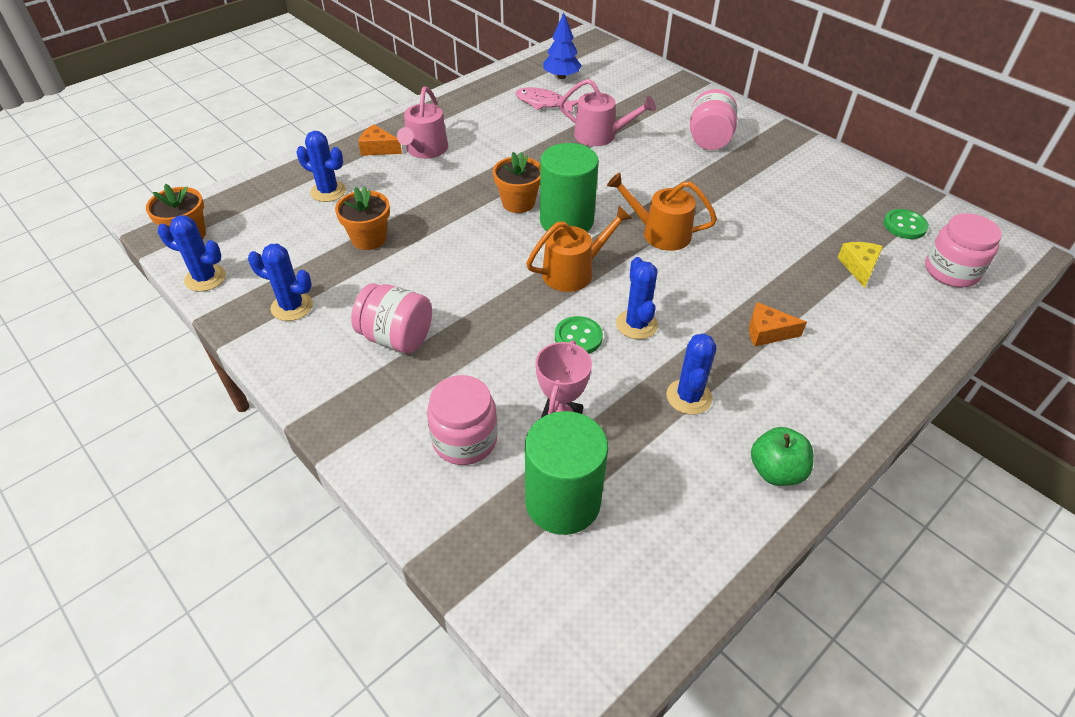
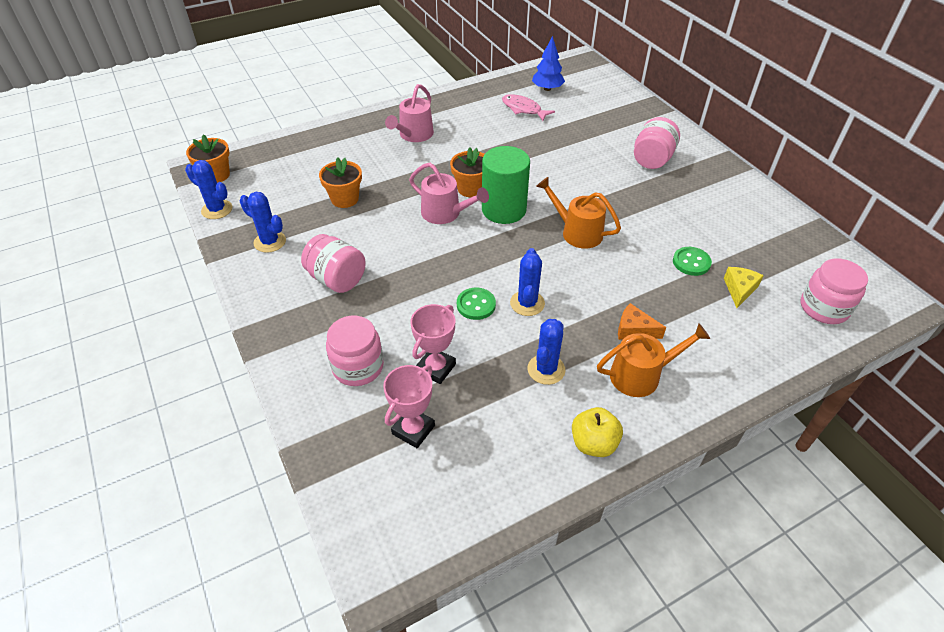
camera: 15 degrees right, 0 degrees up
blue cactus [297,131,346,202] -> none
orange cheese [358,124,402,156] -> none
green cylinder [525,411,608,535] -> pink trophy [383,365,435,448]
orange watering can [526,205,633,292] -> orange watering can moved to [597,324,710,397]
pink watering can [559,79,656,146] -> pink watering can moved to [409,163,489,224]
green apple [751,427,814,486] -> yellow apple [572,407,623,457]
green button [883,209,929,239] -> green button moved to [673,247,712,276]

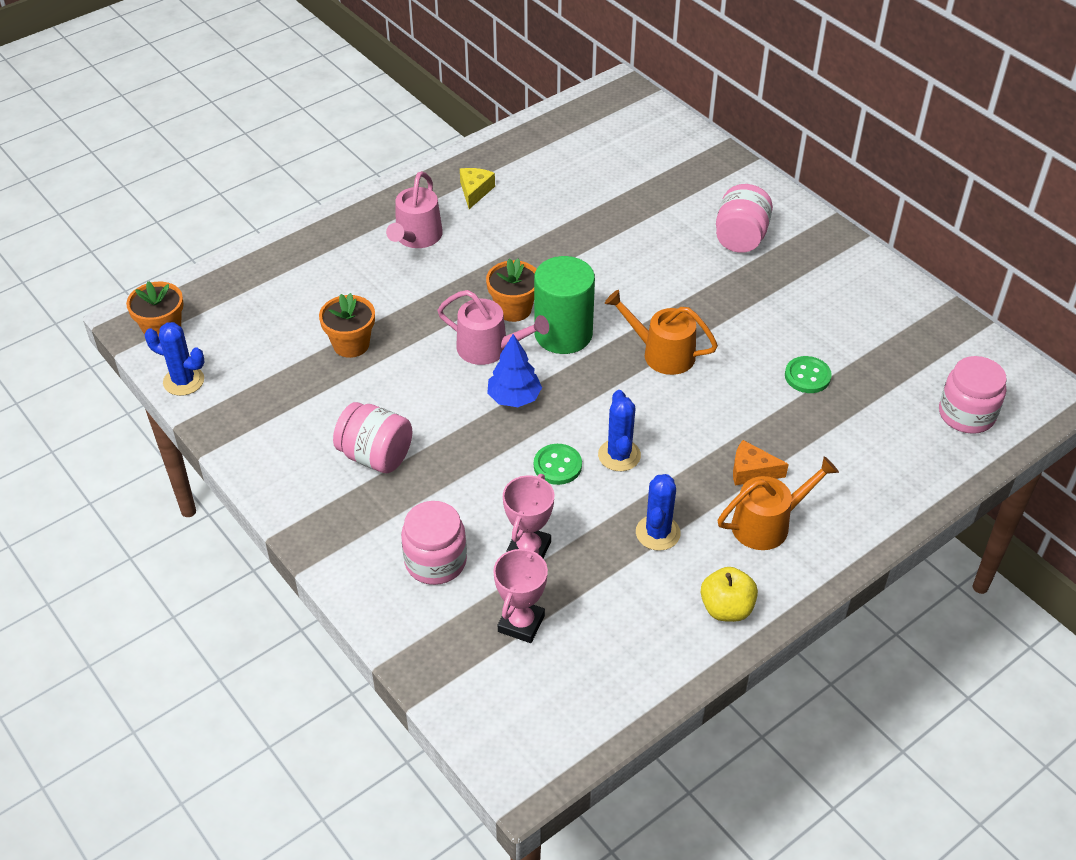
camera: 10 degrees left, 0 degrees up
blue cactus [240,192,286,253] -> none
pink fish [502,94,555,121] -> none
blue tree [532,36,565,91] -> blue tree moved to [487,334,542,407]
yellow cheese [724,267,764,308] -> yellow cheese moved to [460,168,495,209]

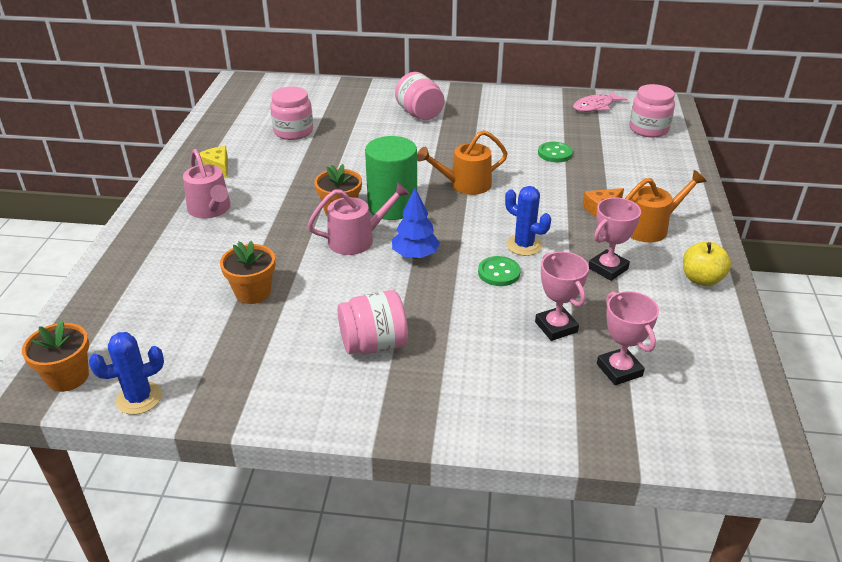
camera: 45 degrees left, 10 degrees down
pink jar [401,501,467,585] -> pink jar moved to [270,86,313,140]
blue cactus [636,474,681,551] -> pink trophy [589,198,641,281]
orange watering can [718,456,839,550] -> orange watering can turned 45 degrees clockwise [625,170,707,243]
none -> pink fish [573,91,628,112]

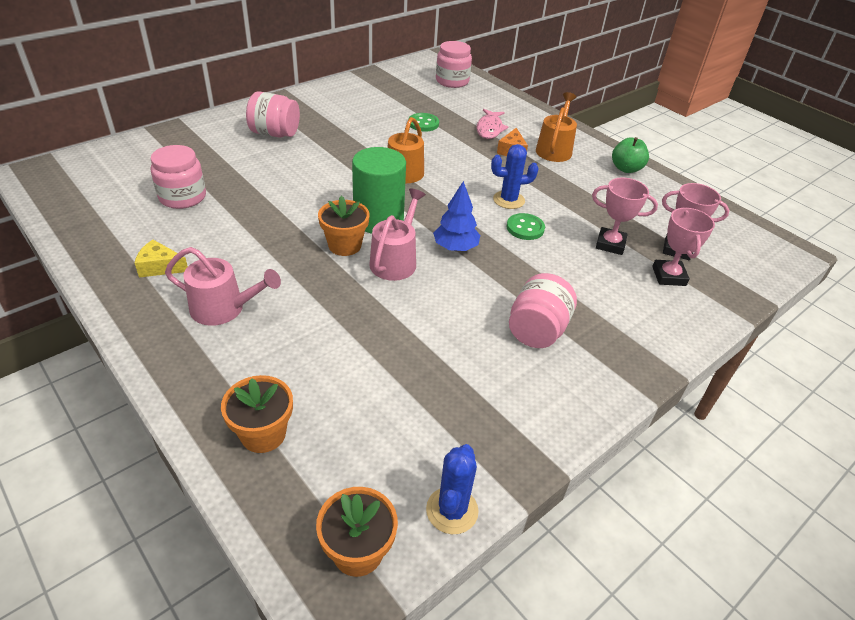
camera: 50 degrees left, 5 degrees up
orange flower pot [220,241,275,304] -> orange flower pot moved to [221,375,293,453]
pink fish [573,91,628,112] -> pink fish moved to [476,109,509,139]
pink trophy [589,198,641,281] -> pink trophy moved to [652,207,715,286]
yellow apple [683,242,731,286] -> green apple [612,137,649,173]

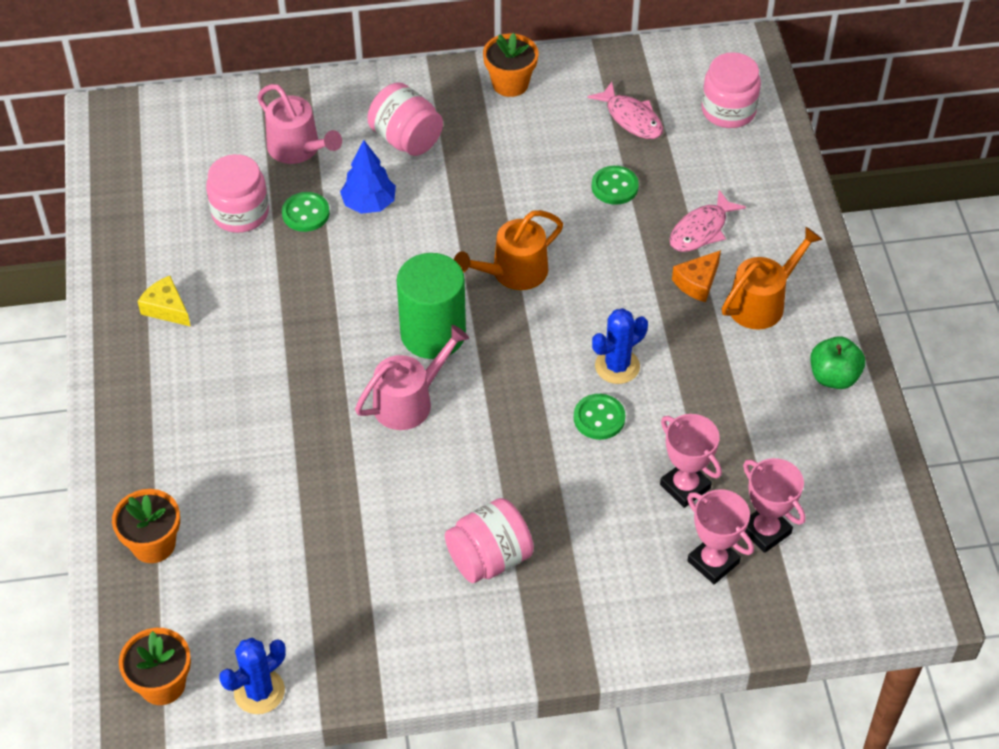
camera: 35 degrees right, 10 degrees up
pink watering can [165,247,281,326] -> pink watering can moved to [257,84,342,164]
orange flower pot [318,195,370,256] -> orange flower pot moved to [483,33,538,97]
blue tree [433,181,480,251] -> blue tree moved to [340,140,396,214]
blue cactus [491,144,539,209] -> blue cactus turned 60 degrees counterclockwise [592,308,648,384]
pink trophy [652,207,715,286] -> pink trophy turned 75 degrees counterclockwise [687,489,754,584]
none -> green button [282,192,330,232]
none -> pink fish [587,82,663,139]

